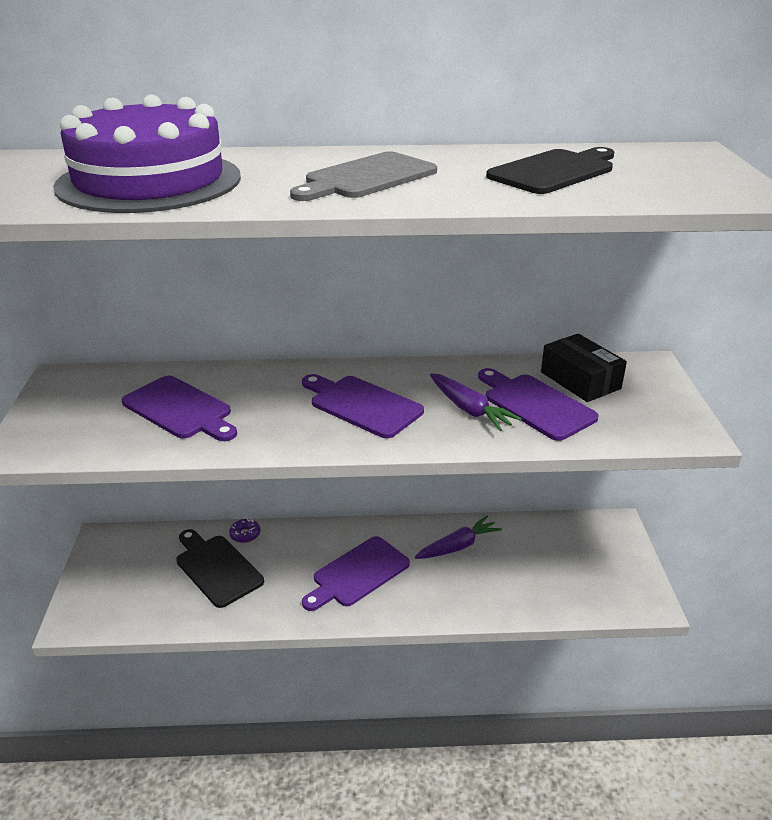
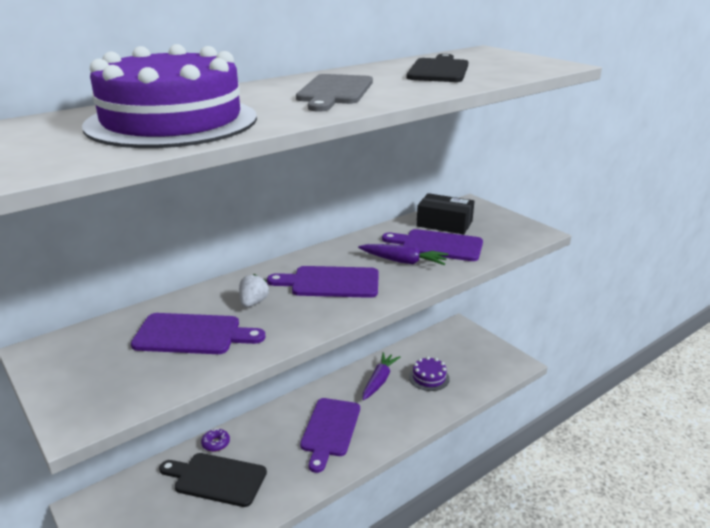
camera: 35 degrees left, 5 degrees down
none -> white strawberry [239,274,269,307]
none -> purple cake [409,356,450,391]

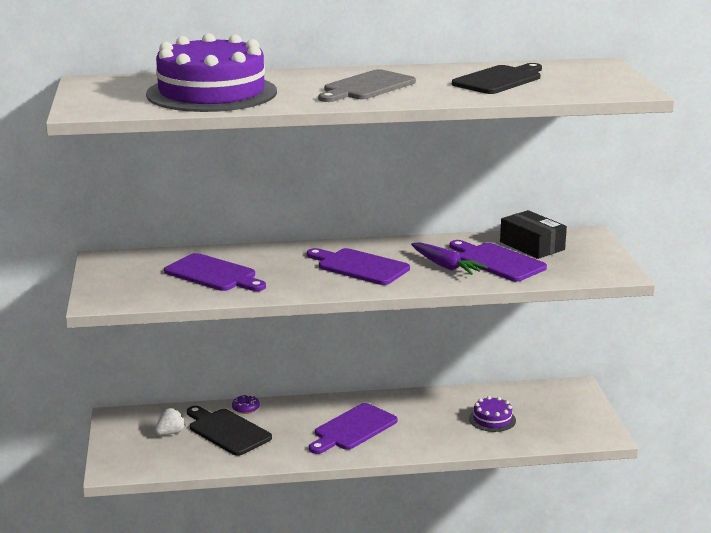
camera: 30 degrees right, 5 degrees down
white strawberry [239,274,269,307] -> white strawberry moved to [155,408,185,435]
purple carrot [362,352,400,400] -> none

